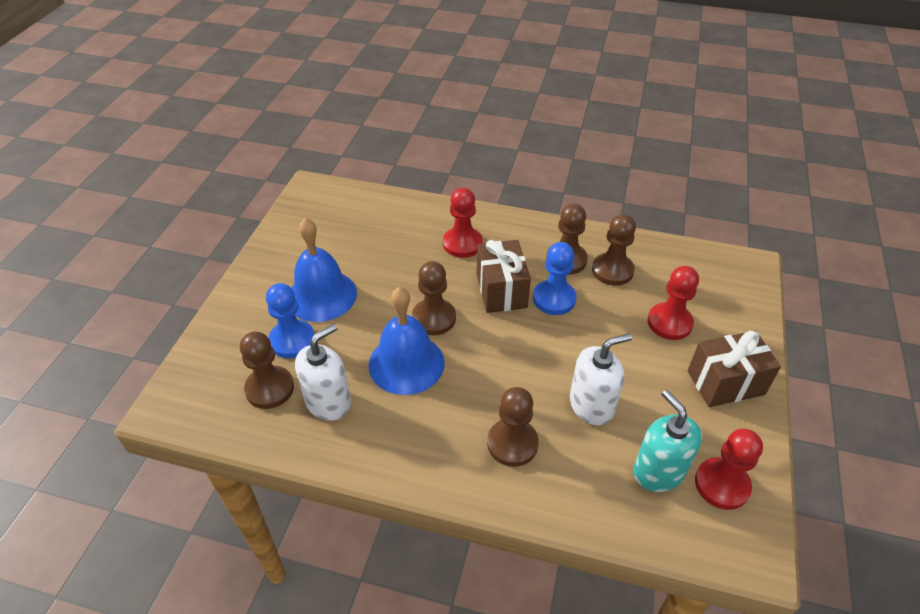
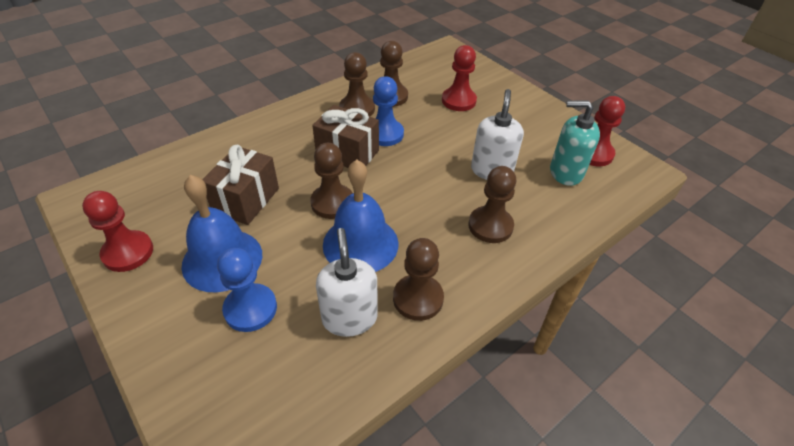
camera: 55 degrees left, 0 degrees up
brown pawn [240,332,294,409] -> brown pawn moved to [393,238,444,321]
red pawn [443,188,483,258] -> red pawn moved to [82,191,153,272]
brown gift [688,331,781,407] -> brown gift moved to [202,145,279,225]

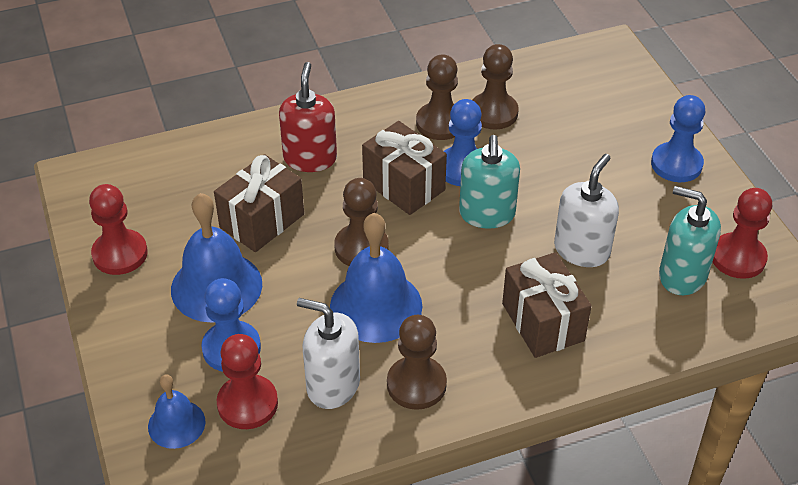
camera: 20 degrees right, 0 degrees up
white soap dispenser [316,228,378,337] -> white soap dispenser turned 75 degrees counterclockwise [297,298,360,409]
red pawn [442,45,477,111] -> red pawn moved to [217,334,278,429]
brown pawn [468,166,516,243] -> brown gift [502,252,591,358]
none -> blue bell [148,374,205,449]
none -> red soap dispenser [279,62,337,172]
none -> turquoise soap dispenser [459,135,520,229]
none -> blue pawn [651,95,705,182]

